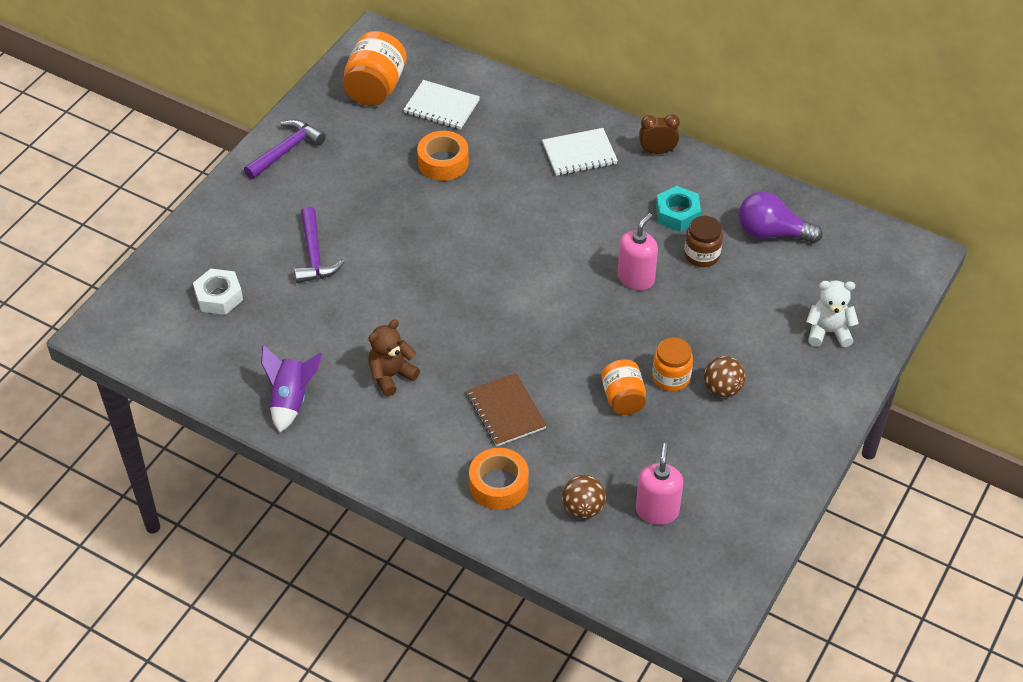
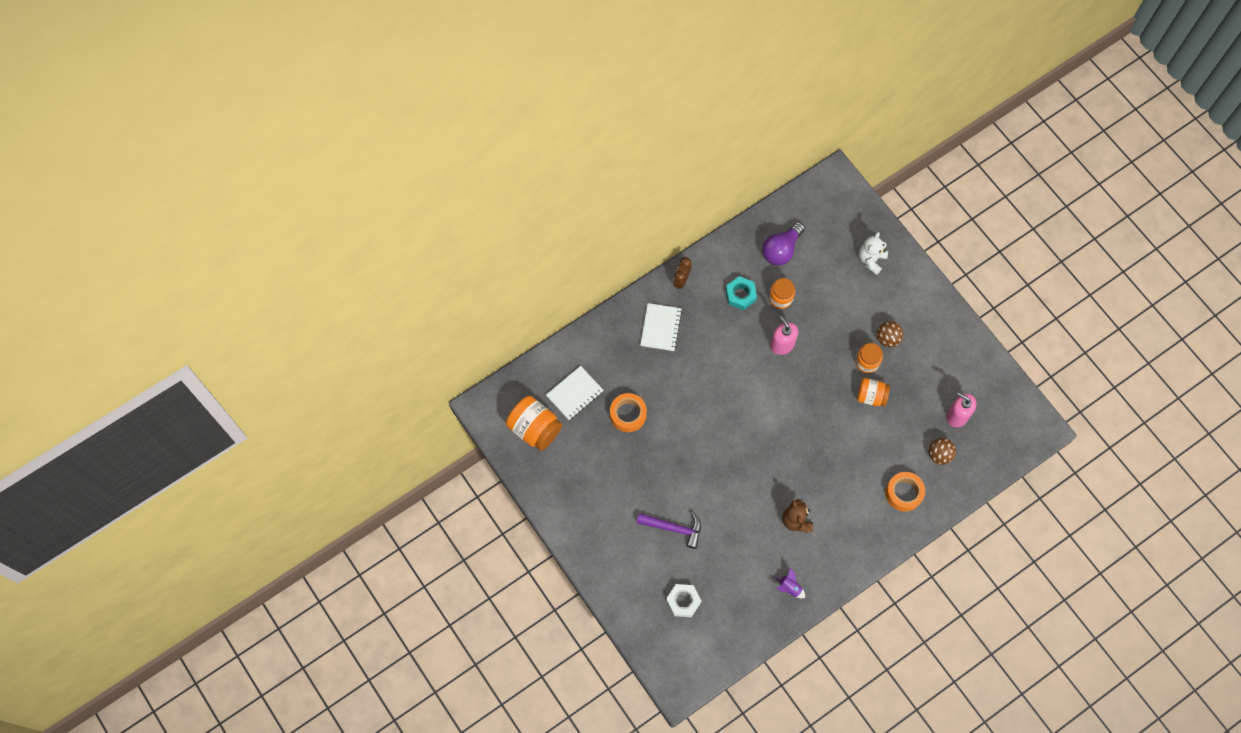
camera: 65 degrees left, 20 degrees up
purple hammer [244,120,326,179] -> none
purple rocket [261,345,322,433] -> purple rocket [774,568,805,598], size x0.63
brown notebook [467,373,547,446] -> none
brown jar [684,216,723,267] -> orange jar [769,278,795,309]

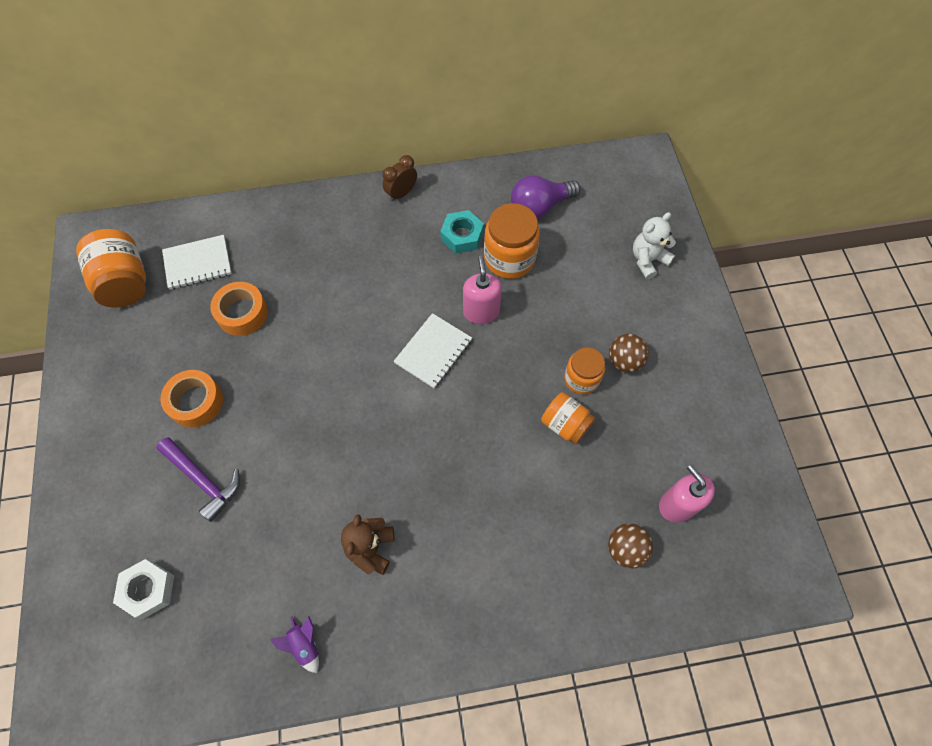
camera: 25 degrees right, 5 degrees down
white notebook [640,303,682,351] -> white notebook moved to [393,313,472,389]
orange jar [769,278,795,309] -> orange jar [484,203,540,279], size x1.57
orange tape [885,472,925,512] -> orange tape moved to [160,370,223,428]

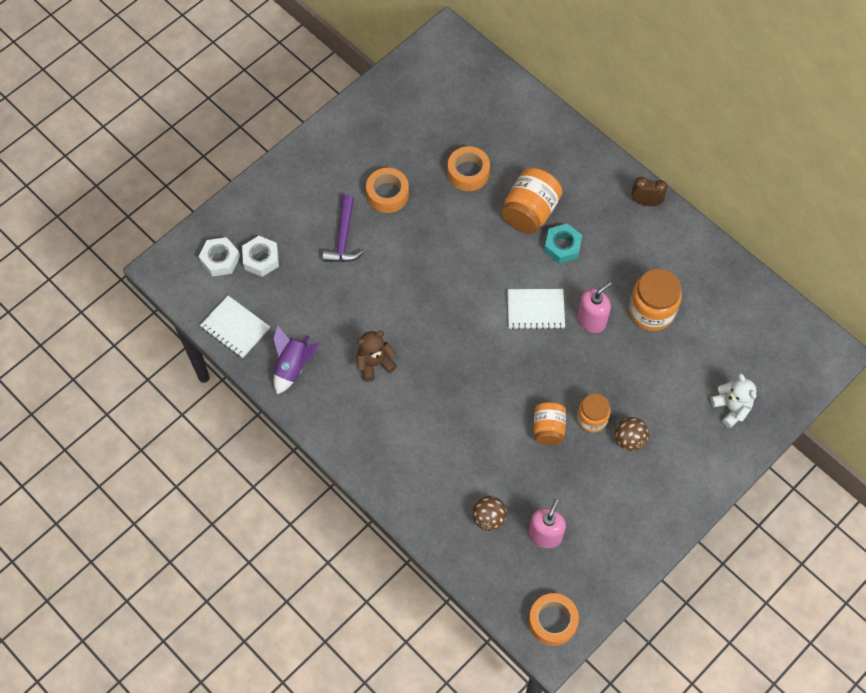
camera: 55 degrees right, 0 degrees up
orange jar [76,229,146,308] -> orange jar moved to [501,168,562,234]
white notebook [162,235,232,289] -> white notebook moved to [200,296,270,358]
purple rocket [270,616,319,673] -> purple rocket [273,325,320,394], size x1.59
turquoise nut [440,210,484,254] -> turquoise nut moved to [544,224,582,264]
purple light bulb [511,175,580,219] -> none
white teddy bear [633,212,676,279] -> white teddy bear turned 45 degrees clockwise [710,373,757,428]
none -> white nut [199,237,240,277]
none -> orange tape [529,593,579,646]

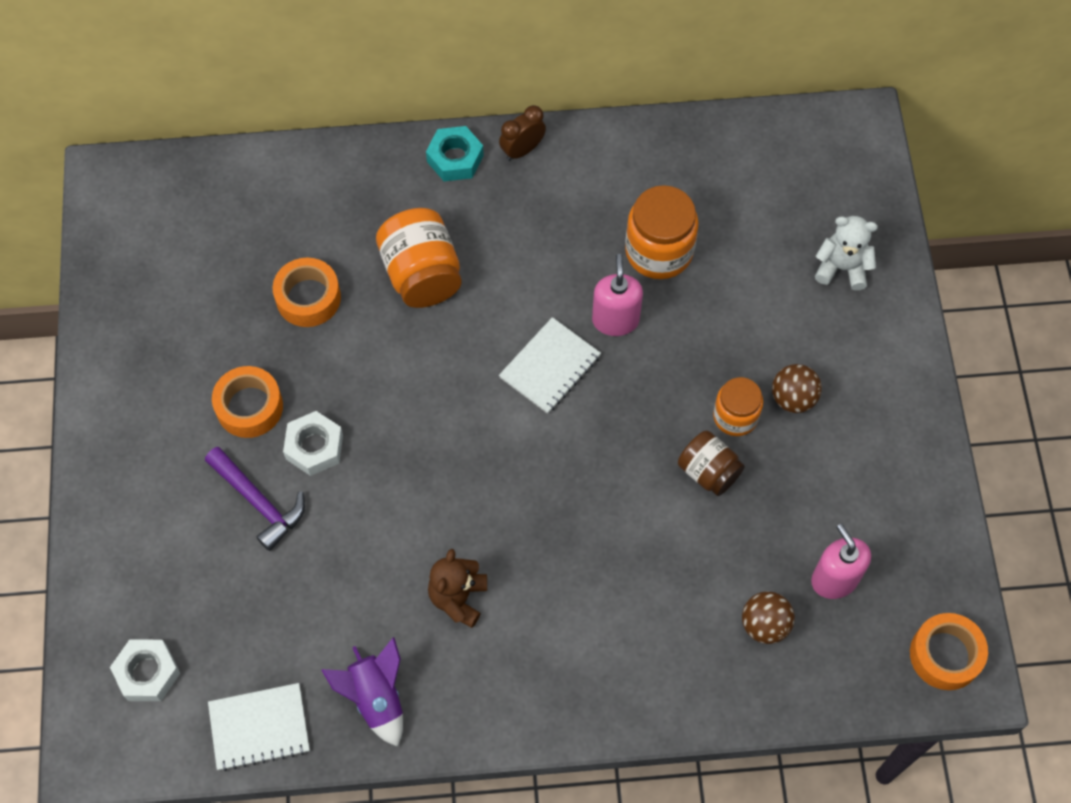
camera: 50 degrees left, 0 degrees up
white nut [242,236,279,277] -> white nut moved to [283,411,343,476]
orange jar [534,402,566,445] -> brown jar [678,431,745,496]
turquoise nut [544,224,582,264] -> turquoise nut moved to [426,126,484,181]

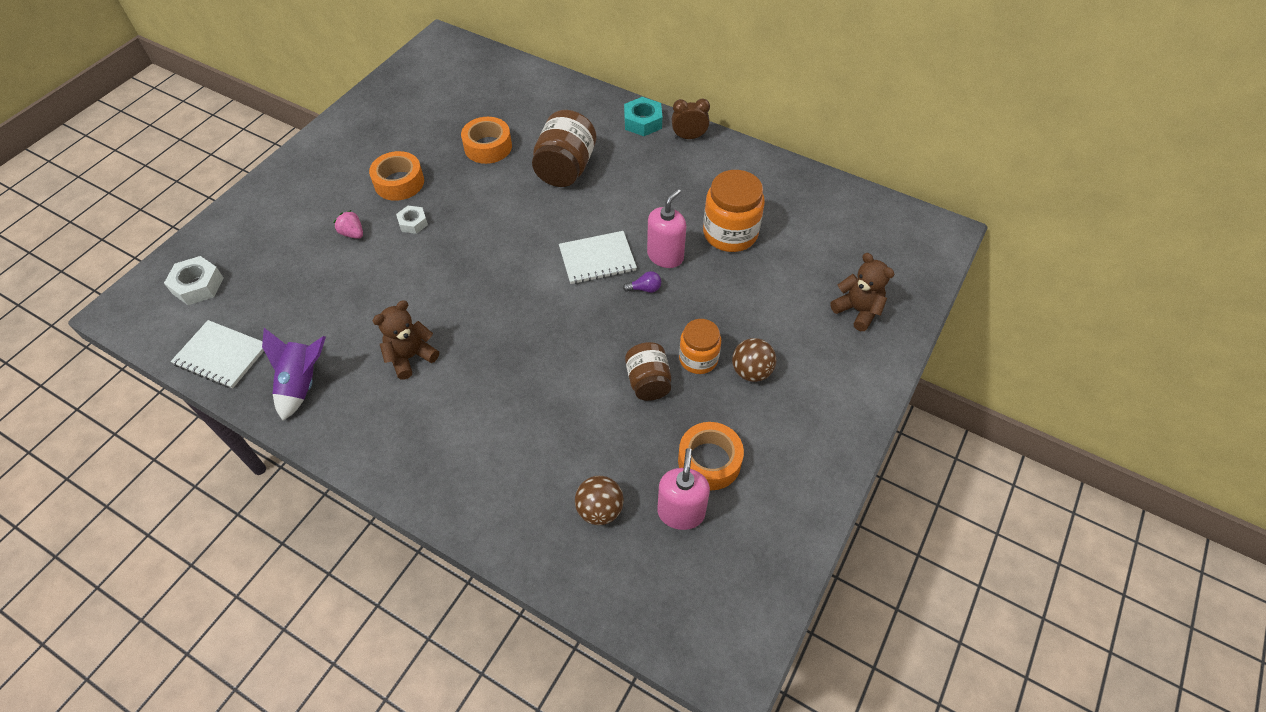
camera: 35 degrees right, 10 degrees down
purple hammer [205,447,305,551] -> pink strawberry [333,210,363,239]
white nut [283,411,343,476] -> white nut [396,206,428,234], size x0.65
orange jar [376,208,462,308] -> brown jar [532,110,596,187]
white teddy bear [815,216,878,290] -> brown teddy bear [830,253,894,331]
orange tape [910,613,988,690] -> orange tape moved to [678,422,744,490]
none -> purple light bulb [623,271,661,293]

